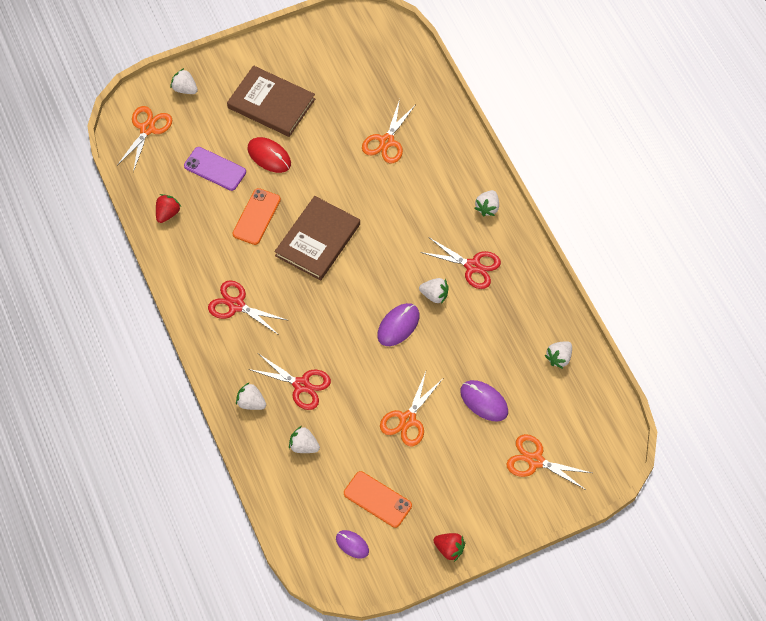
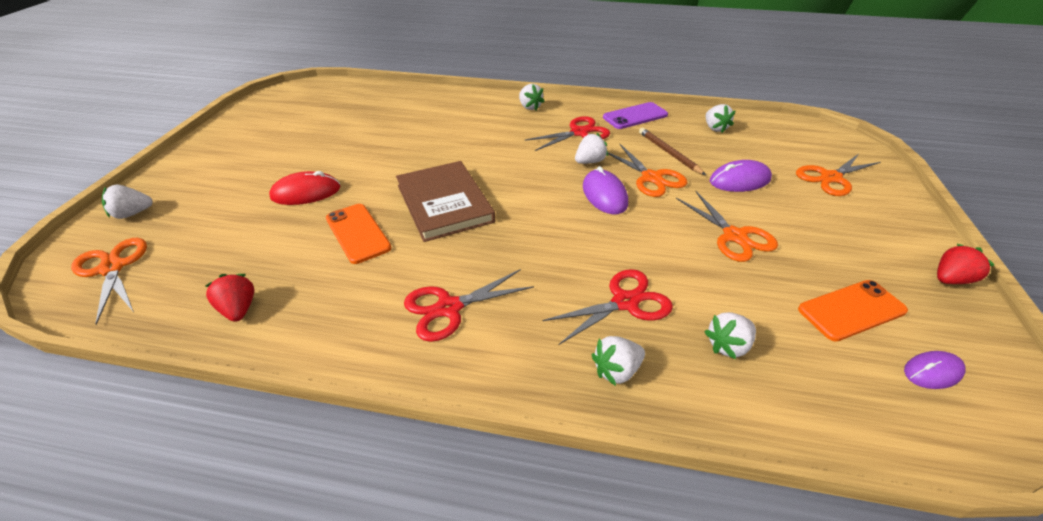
camera: 55 degrees left, 20 degrees down
purple phone [184,147,246,191] -> purple phone moved to [603,102,668,129]
brown book [227,65,315,137] -> none
orange scissors [362,99,416,163] -> orange scissors moved to [608,144,687,197]
none -> brown pencil [639,128,706,175]

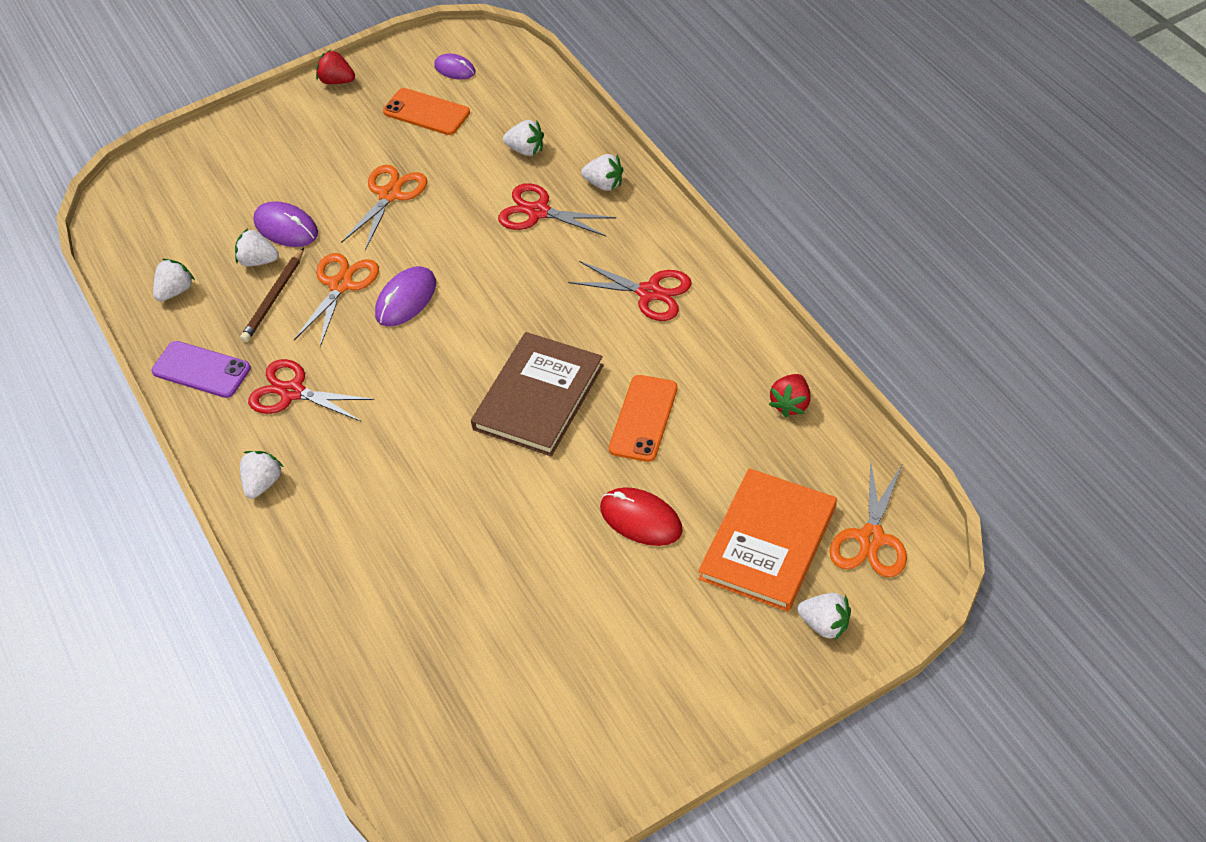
camera: 125 degrees left, 10 degrees up
white strawberry [575,133,608,164] -> white strawberry moved to [235,228,279,266]
orange scissors [796,154,881,196] -> none
none -> orange book [698,468,837,612]

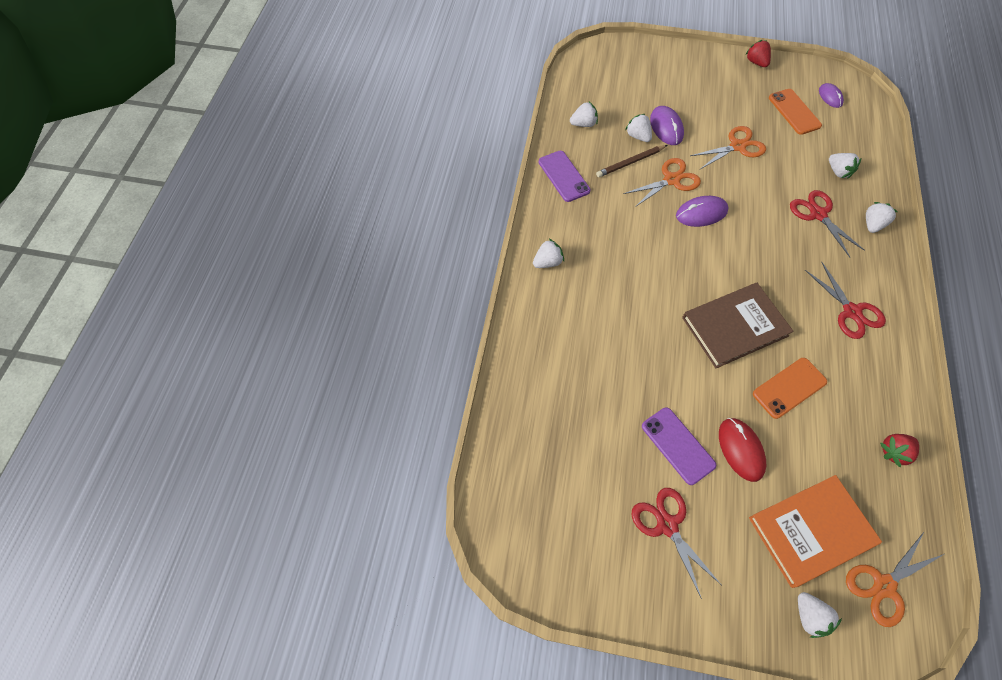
camera: 35 degrees right, 10 degrees up
red scissors [248,359,374,422] -> red scissors moved to [632,488,721,599]
white strawberry [581,154,623,191] -> white strawberry turned 120 degrees counterclockwise [866,202,897,233]
none -> purple phone [642,407,717,485]

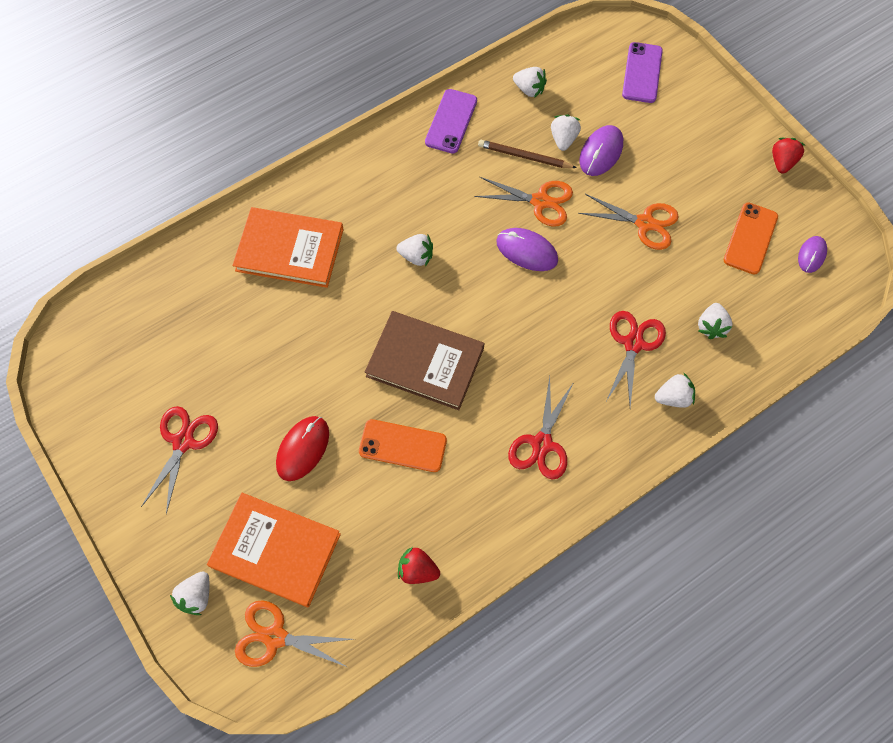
camera: 45 degrees right, 5 degrees up
white strawberry [533,239,564,268] -> white strawberry moved to [396,234,433,266]
purple phone [642,407,717,485] -> purple phone moved to [622,42,663,103]
none -> orange book [232,207,344,288]

